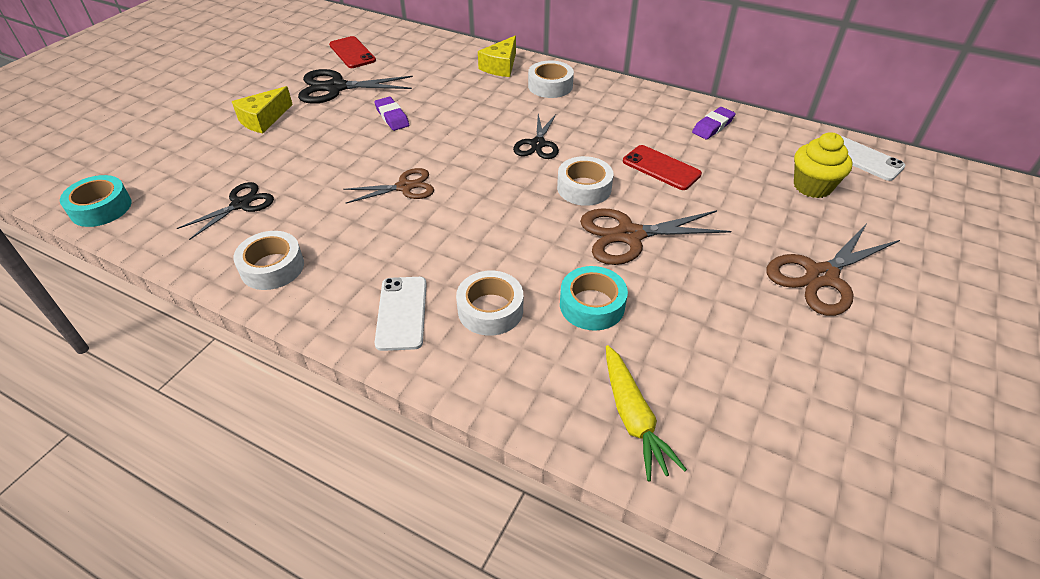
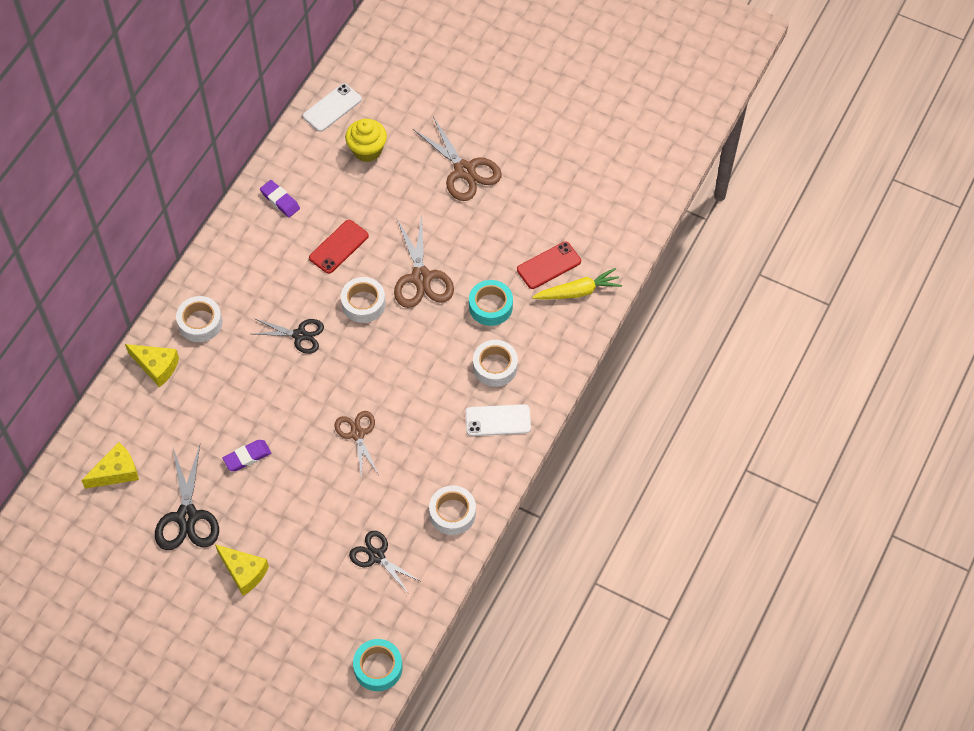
camera: 90 degrees left, 15 degrees up
red phone [329,36,376,68] -> red phone moved to [517,242,581,289]
none -> yellow cheese [81,442,139,489]

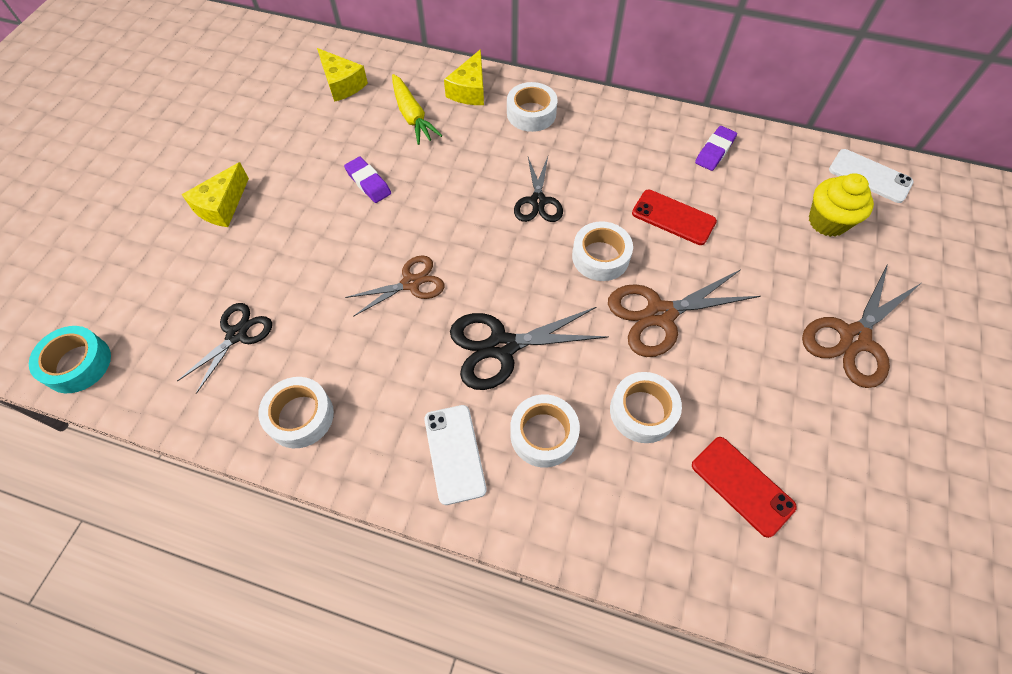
camera: 80 degrees right, 0 degrees up
black scissors [155,445,219,550] -> black scissors moved to [450,307,609,390]
turquoise tape [469,280,513,326] -> white tape [610,372,682,443]
yellow carrot [532,268,622,300] -> yellow carrot moved to [392,74,443,145]

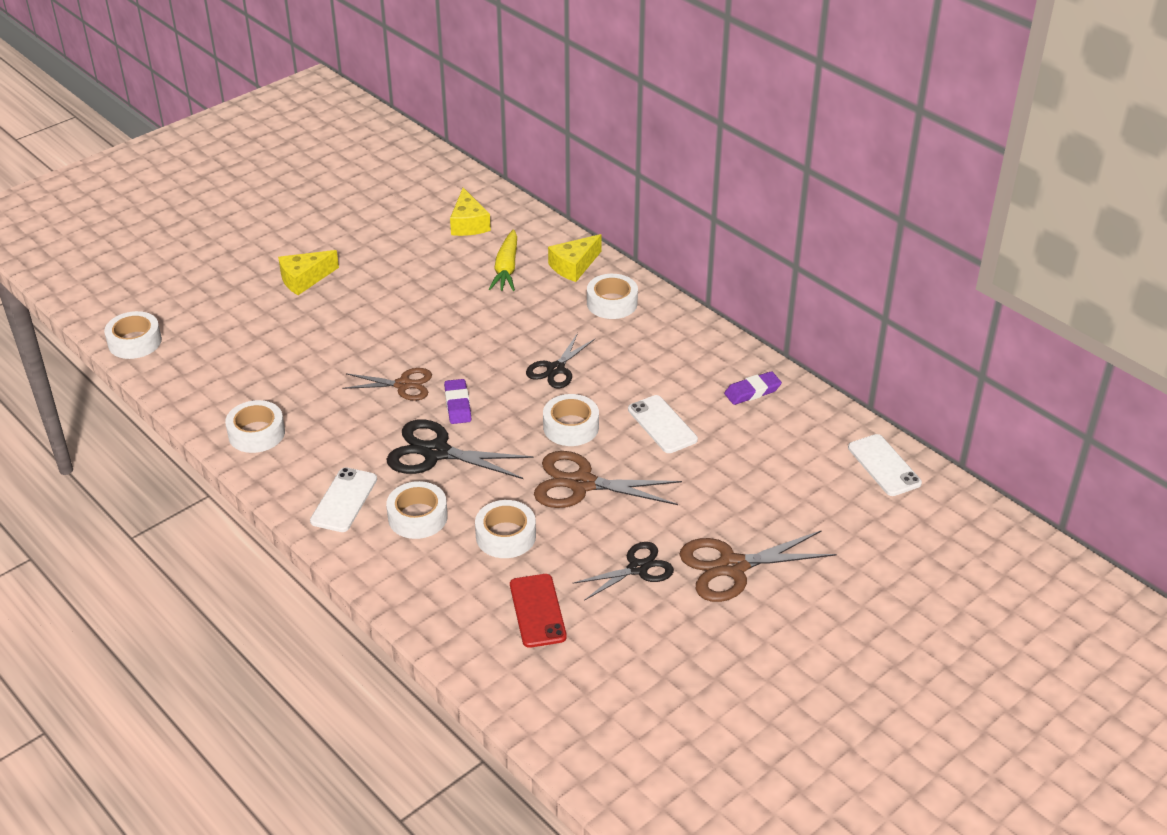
camera: 30 degrees right, 20 degrees down
turquoise tape [29,326,111,393] -> white tape [104,311,162,359]
black scissors [177,303,272,394] -> black scissors moved to [572,542,674,601]
purple eraser [344,157,391,203] -> purple eraser moved to [444,379,471,424]
red phone [632,190,717,245] -> white phone [628,395,698,453]
yellow cupcake [809,173,874,237] -> none

